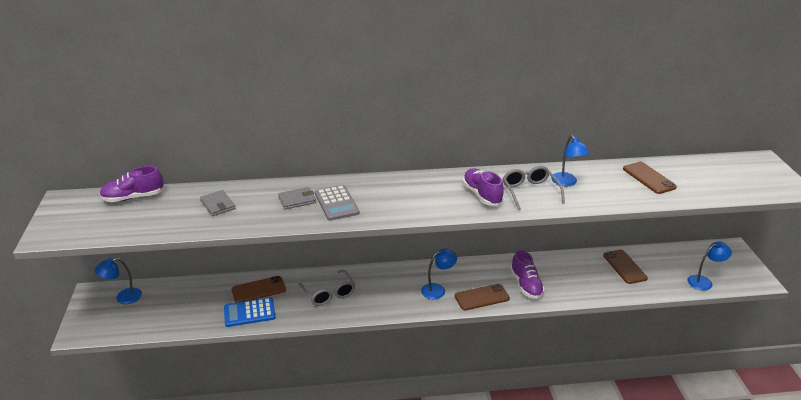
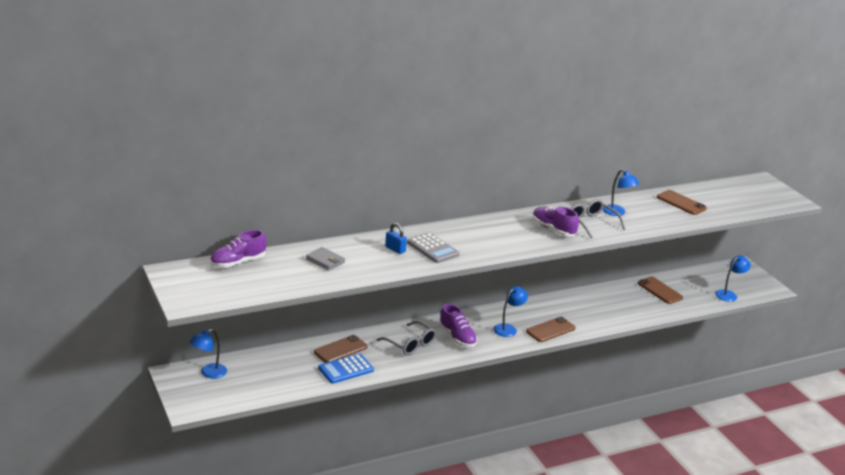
camera: 20 degrees left, 5 degrees down
grey wallet [278,187,316,210] -> blue padlock [385,223,407,254]
purple shoe [510,250,545,299] -> purple shoe moved to [439,304,477,347]

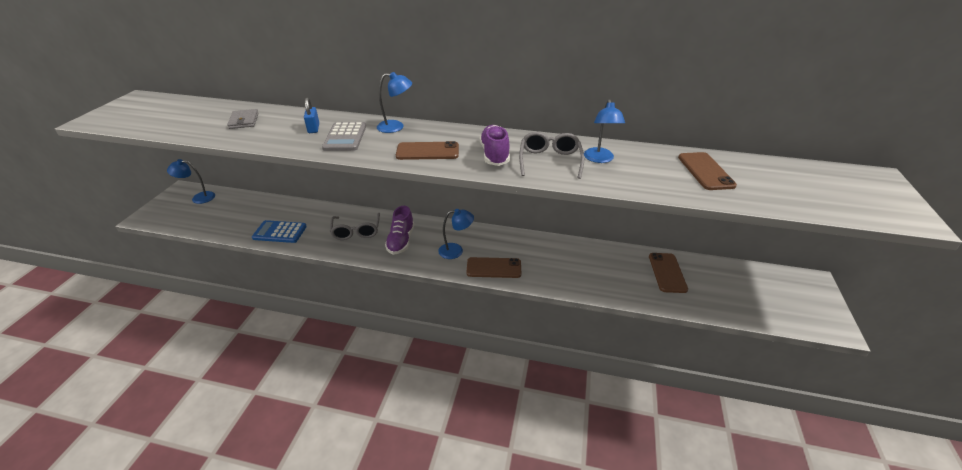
camera: 40 degrees right, 10 degrees up
purple shoe [210,230,266,268] -> none
brown phone [314,335,367,363] -> brown phone moved to [396,141,459,160]
blue lamp [715,255,751,302] -> blue lamp moved to [377,72,412,133]

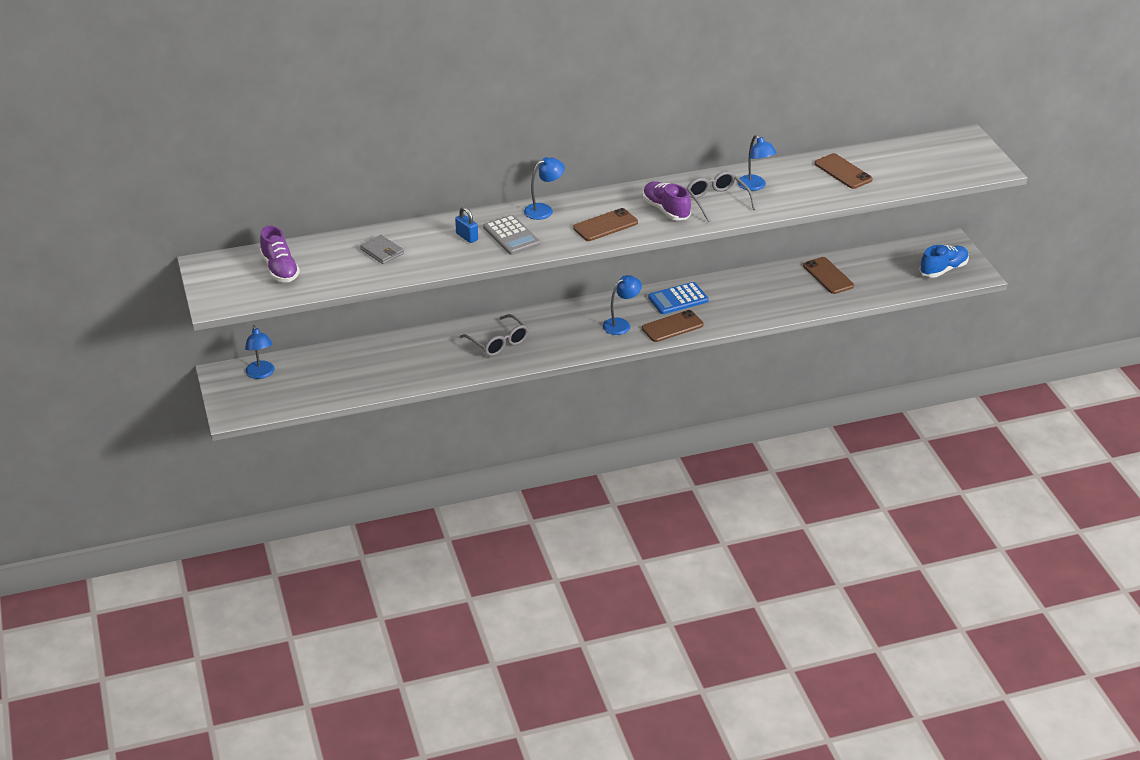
camera: 30 degrees left, 0 degrees up
blue lamp [167,159,215,204] -> blue lamp turned 75 degrees counterclockwise [245,325,274,379]
blue calculator [252,220,307,243] -> blue calculator moved to [648,282,709,314]
purple shoe [385,206,414,255] -> purple shoe moved to [260,225,300,282]
none -> blue shoe [919,245,969,277]

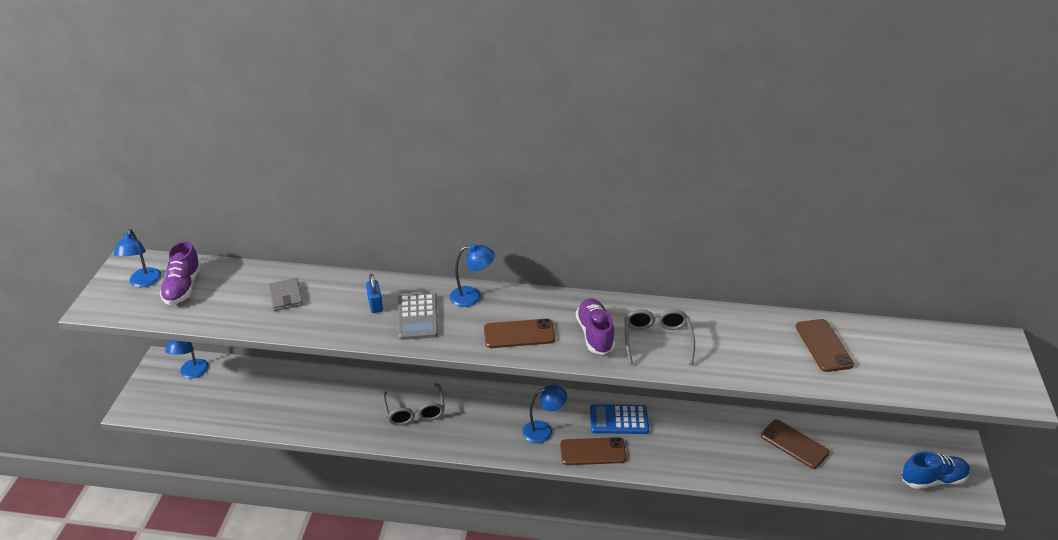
camera: 25 degrees right, 0 degrees up
blue lamp [737,135,777,191] -> blue lamp moved to [114,229,162,287]
brown phone [803,257,854,294] -> brown phone turned 45 degrees counterclockwise [761,419,830,469]

